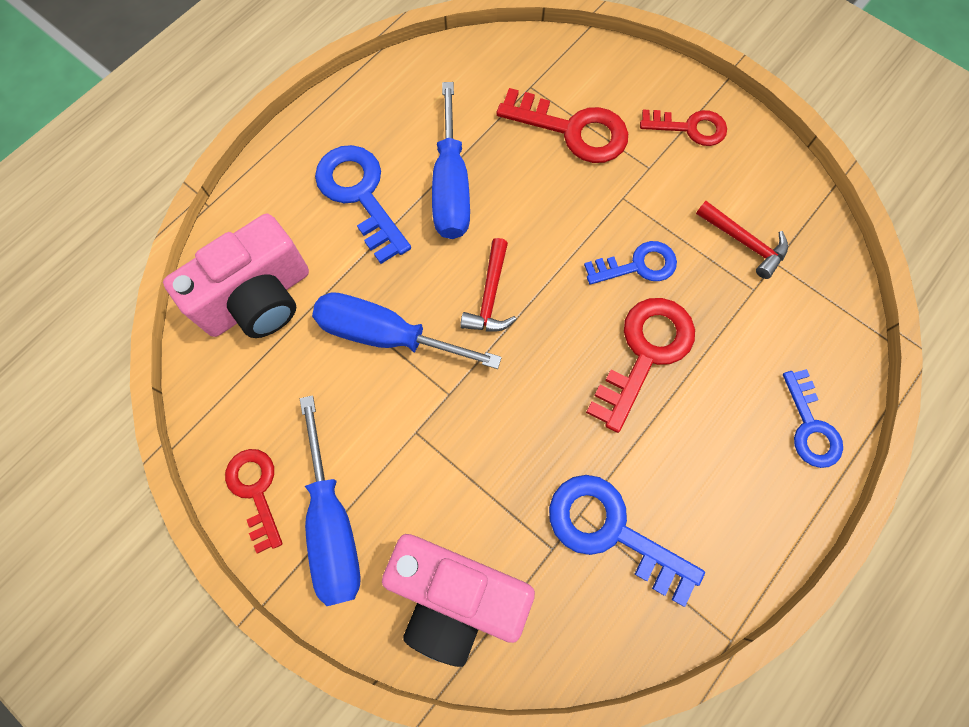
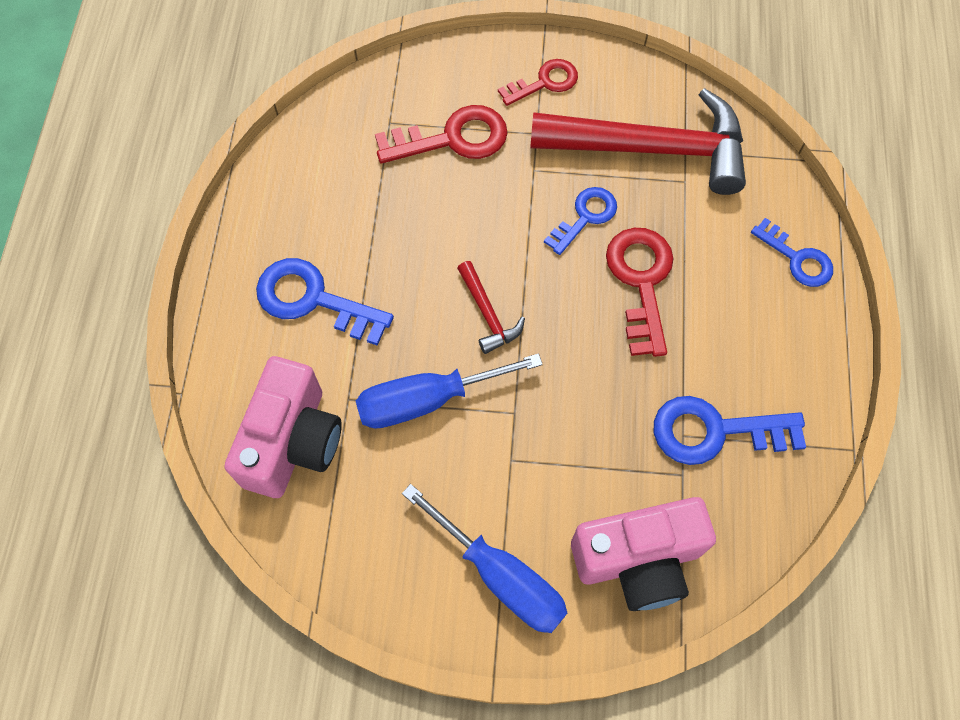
camera: 35 degrees left, 5 degrees down
red key [225,449,283,553] -> none
blue screwdriver [432,82,470,239] -> none
red hammer [696,201,788,279] -> red hammer [530,88,746,195], size x2.33

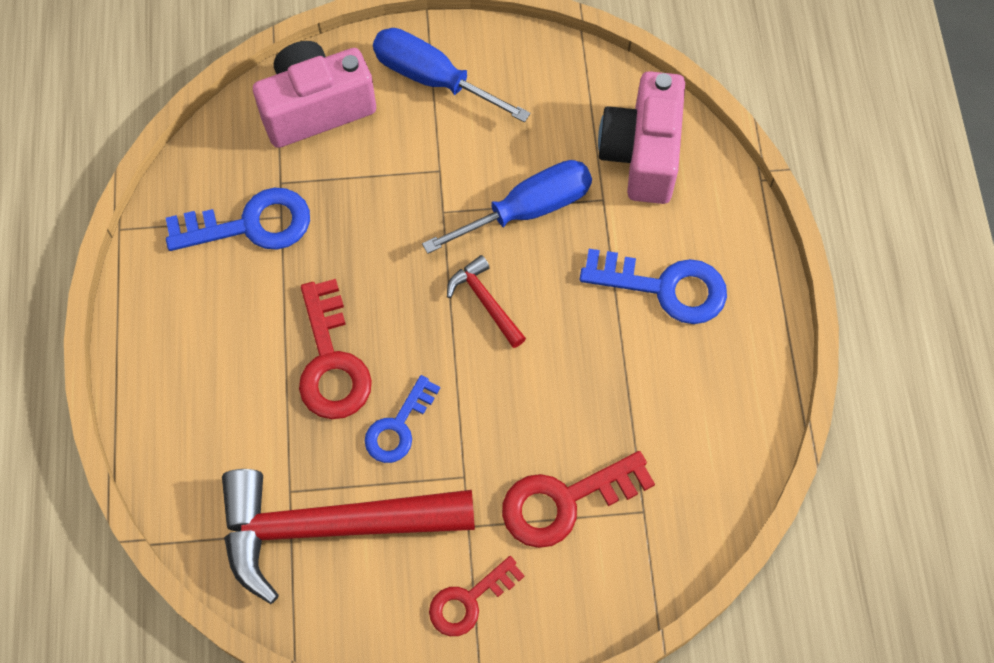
camera: 170 degrees right, 0 degrees up
blue key [751,218,833,287] -> none

